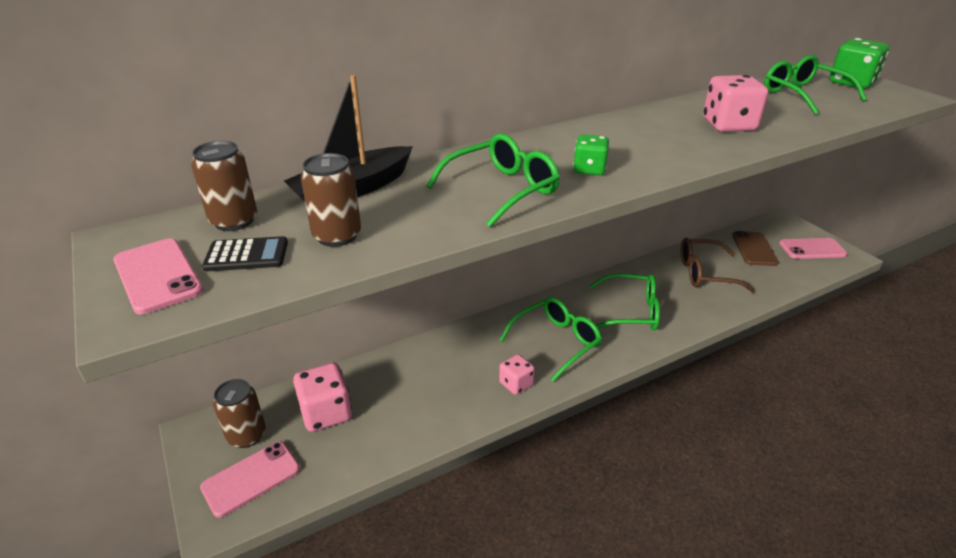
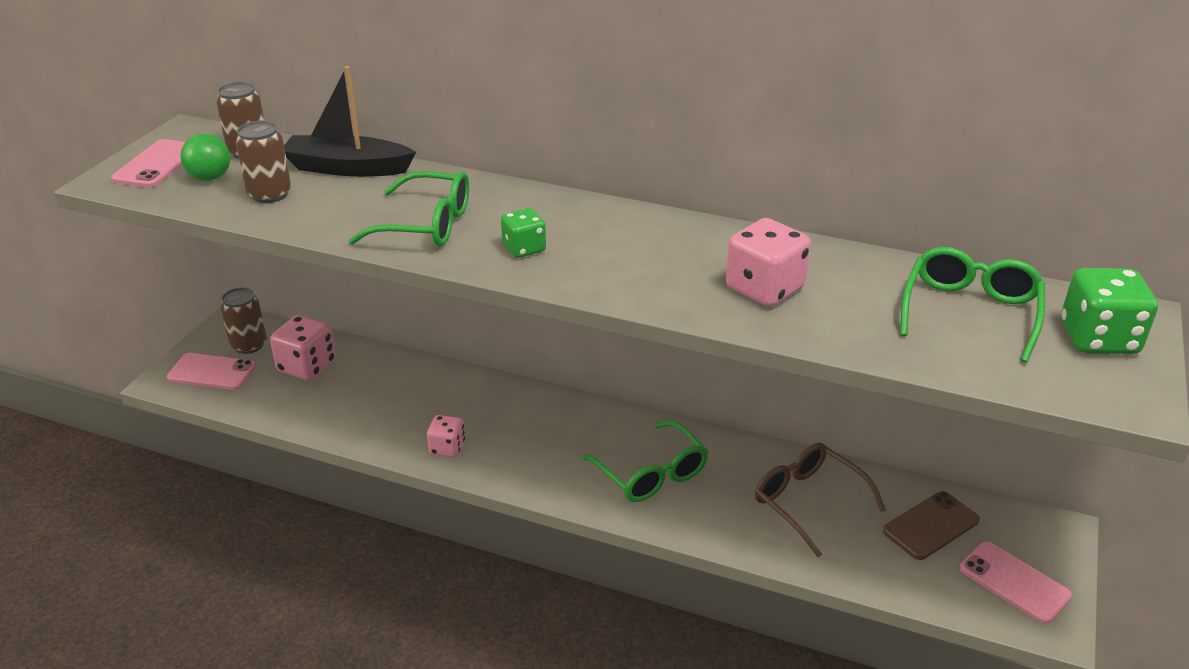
camera: 50 degrees right, 0 degrees up
black calculator [202,236,288,271] -> green ball [181,133,230,181]
green glasses [499,297,602,382] -> none

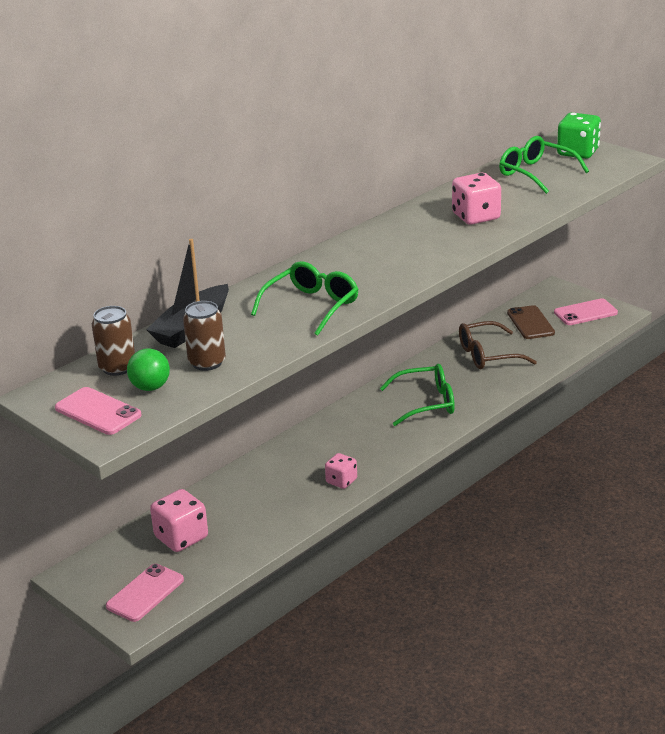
camera: 65 degrees left, 5 degrees down
brown can [220,288,267,354] -> none
green dice [501,208,546,258] -> none

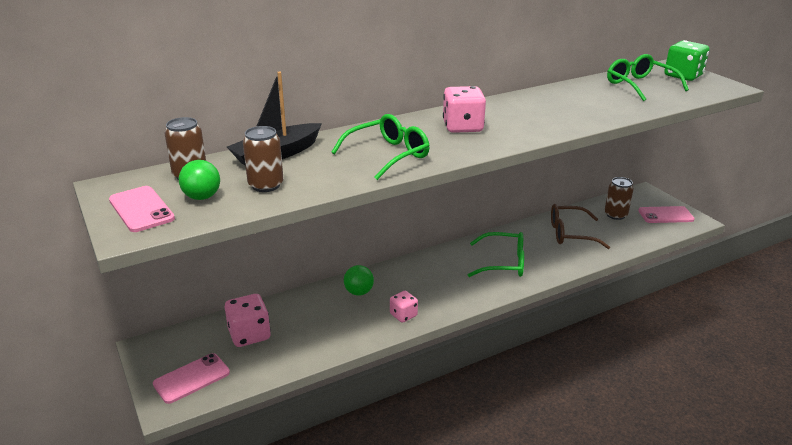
camera: 15 degrees right, 0 degrees up
pink dice [452,173,501,225] -> pink dice moved to [443,86,486,133]
brown phone [507,305,555,339] -> brown can [605,177,634,220]
none -> green ball [344,265,374,295]

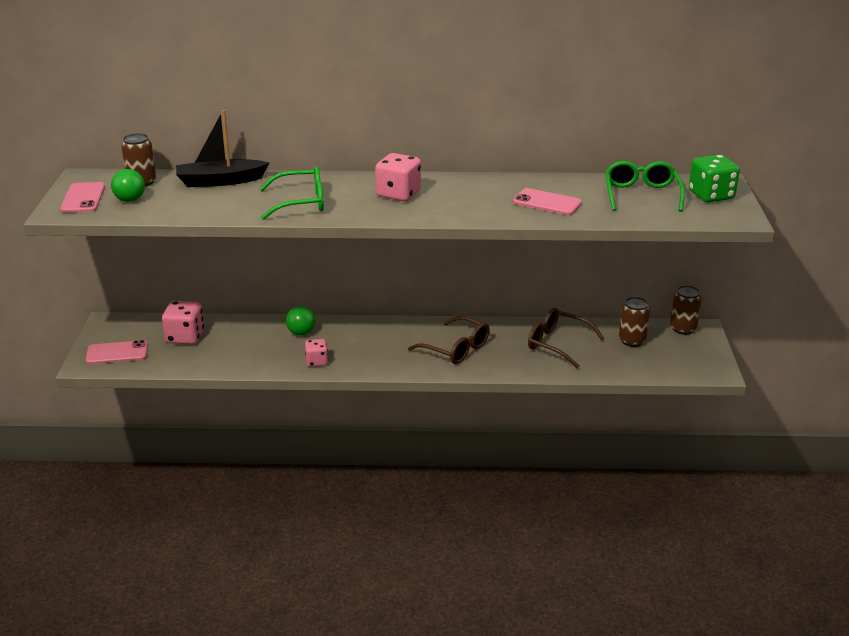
camera: 30 degrees right, 0 degrees up
brown can [243,126,284,192] -> brown can moved to [670,285,702,335]
green glasses [468,232,524,277] -> brown glasses [408,316,490,364]
pink phone [638,206,695,223] -> pink phone moved to [513,188,582,215]

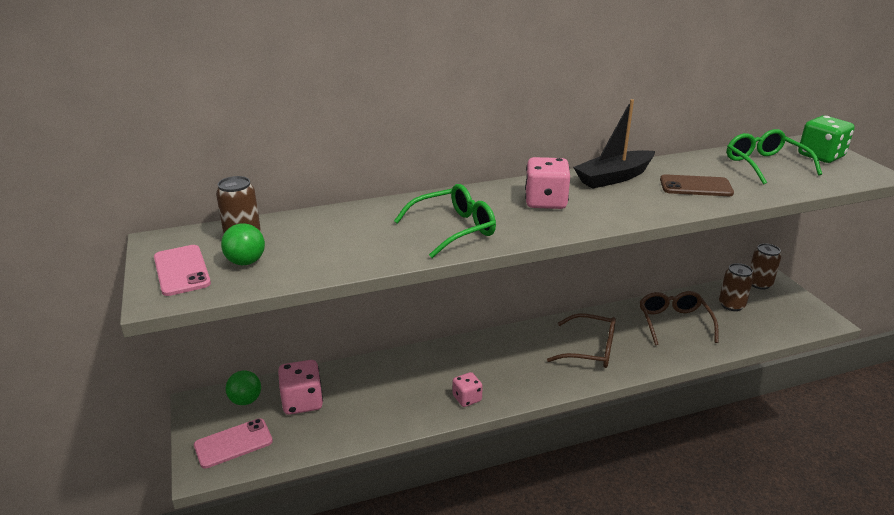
camera: 20 degrees left, 0 degrees up
black boat [176,110,269,187] -> black boat moved to [573,99,655,189]
green ball [286,306,315,335] -> green ball moved to [225,371,261,405]
pink phone [513,188,582,215] -> brown phone [660,174,734,196]
brown glasses [528,308,604,368] -> brown glasses turned 75 degrees clockwise [640,291,719,345]

